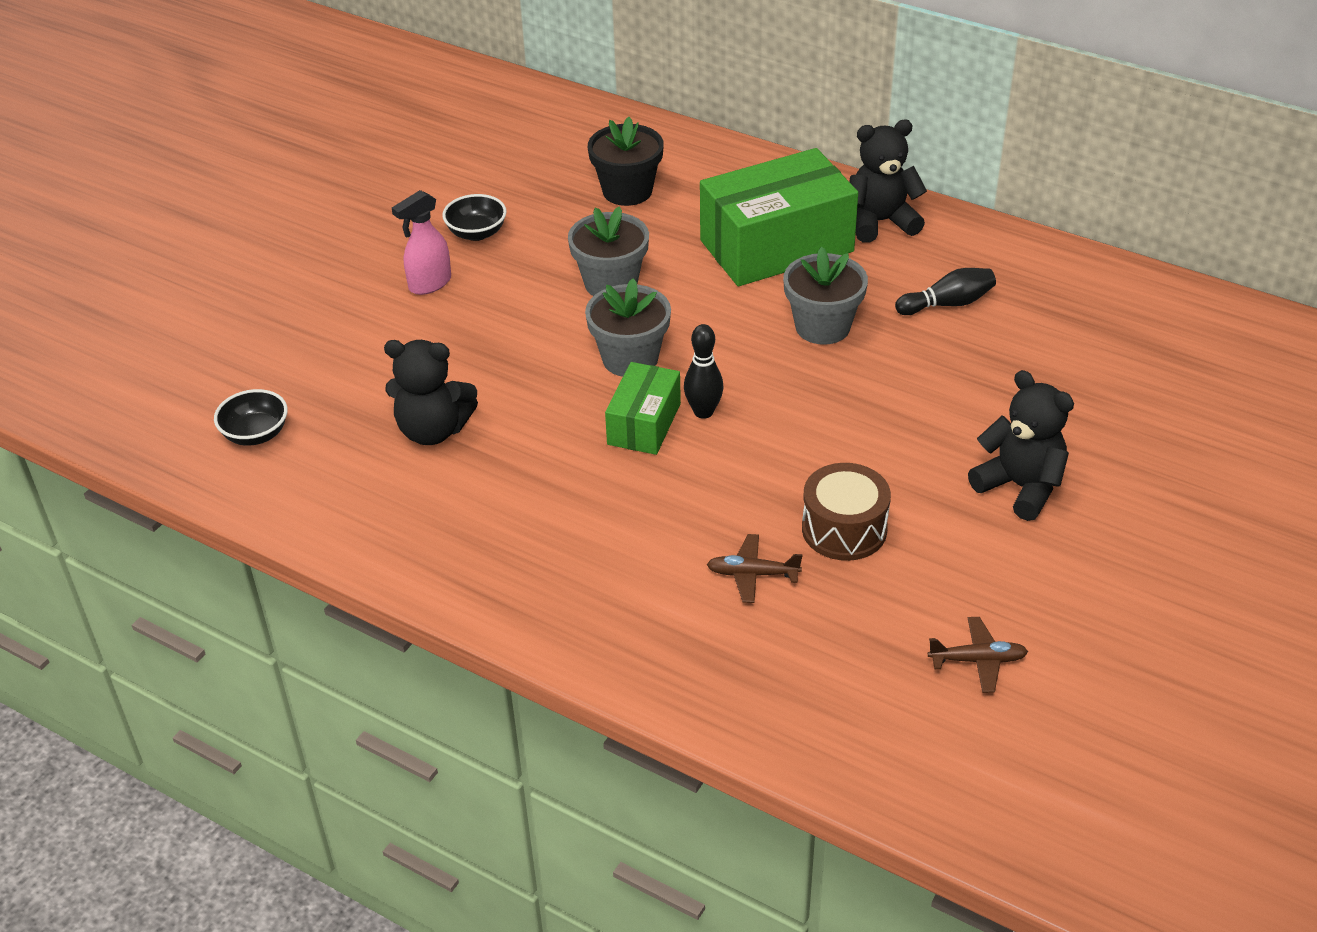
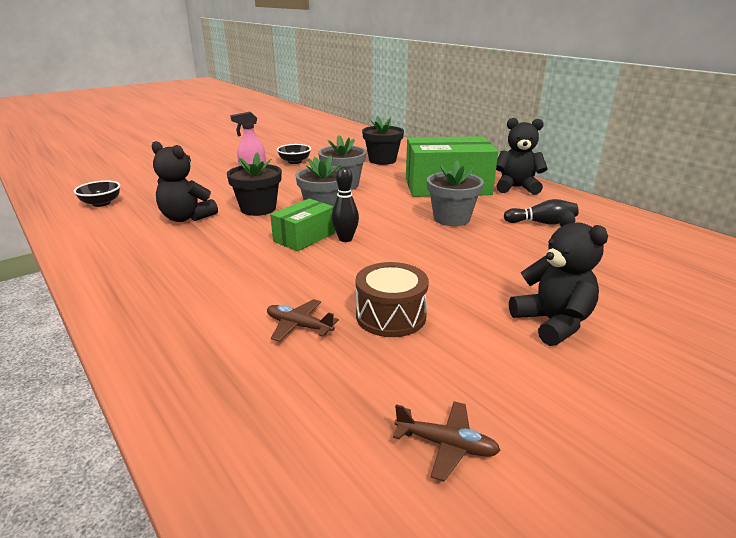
camera: 20 degrees right, 15 degrees down
none -> black flower pot [227,152,282,216]

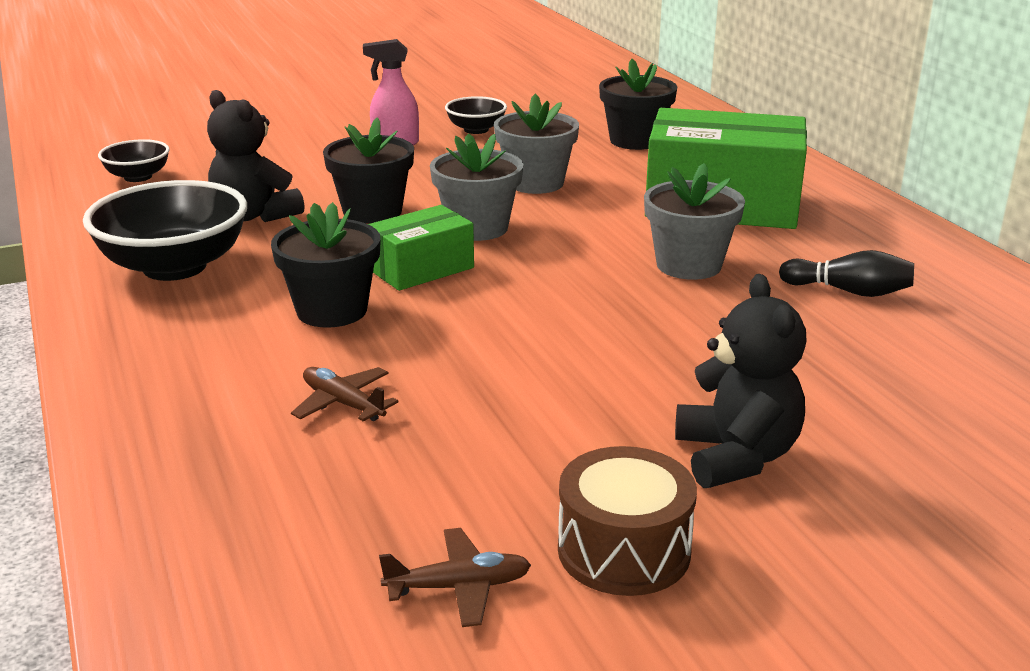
camera: 15 degrees right, 0 degrees up
black bowling pin [332,166,359,242] -> none
brown drum [356,262,429,337] -> brown drum moved to [558,446,697,596]
brown plane [393,401,501,481] -> brown plane turned 45 degrees counterclockwise [379,528,531,627]
black teddy bear [496,118,548,195] -> none
none -> black bowl [83,180,247,281]
none -> black flower pot [271,202,381,328]

